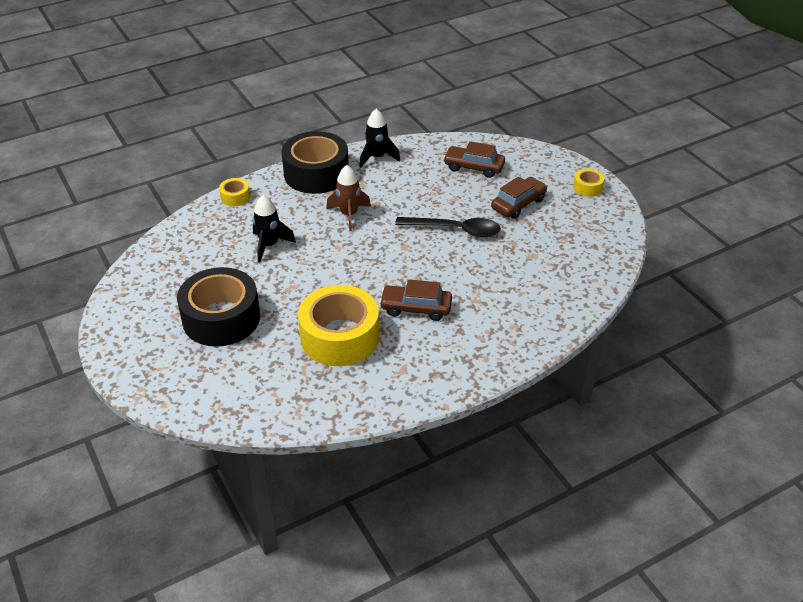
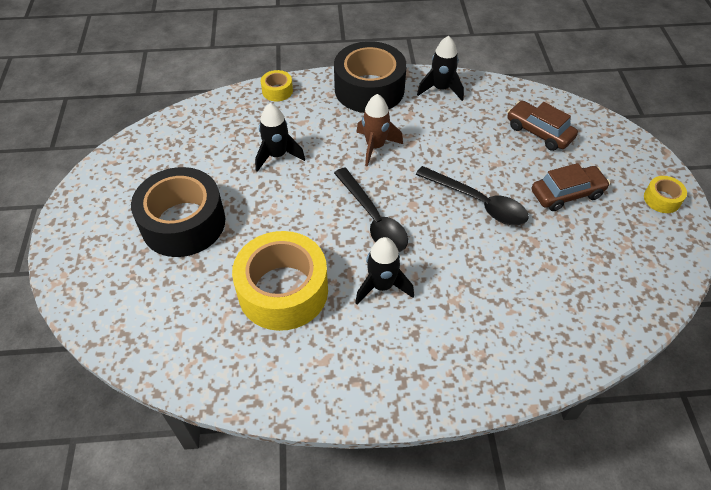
camera: 25 degrees right, 10 degrees up
brown car [379,279,452,321] -> black rocket [355,237,414,304]
none -> black spoon [334,168,408,252]

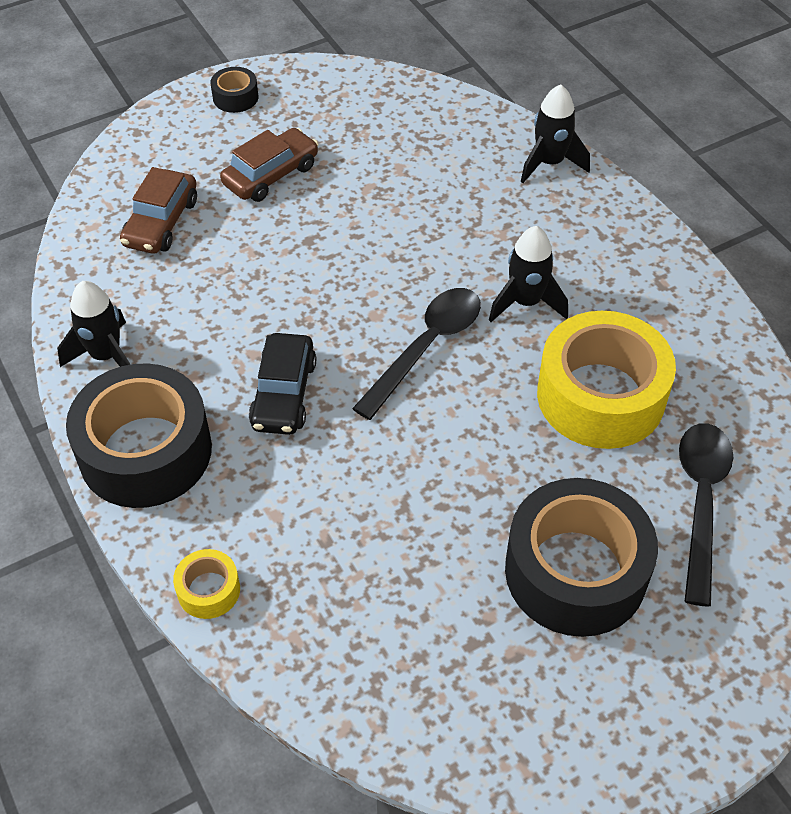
camera: 115 degrees left, 0 degrees up
black rocket [255,103,305,172] -> black rocket moved to [521,84,590,183]
brown rocket [356,94,403,167] -> black car [249,333,316,435]
black spoon [415,166,529,225] -> black spoon moved to [679,423,733,607]
brown car [532,163,610,211] -> brown car turned 90 degrees clockwise [220,128,318,202]
yellow tape [644,176,687,213] -> black tape [211,67,258,113]

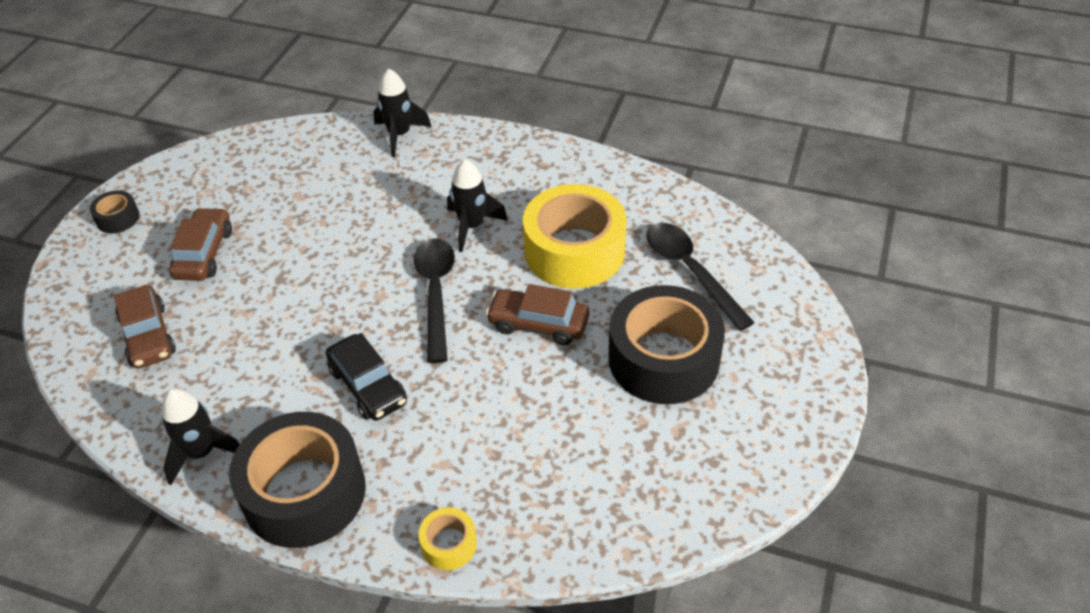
camera: 40 degrees left, 5 degrees down
none -> brown car [486,284,590,345]

